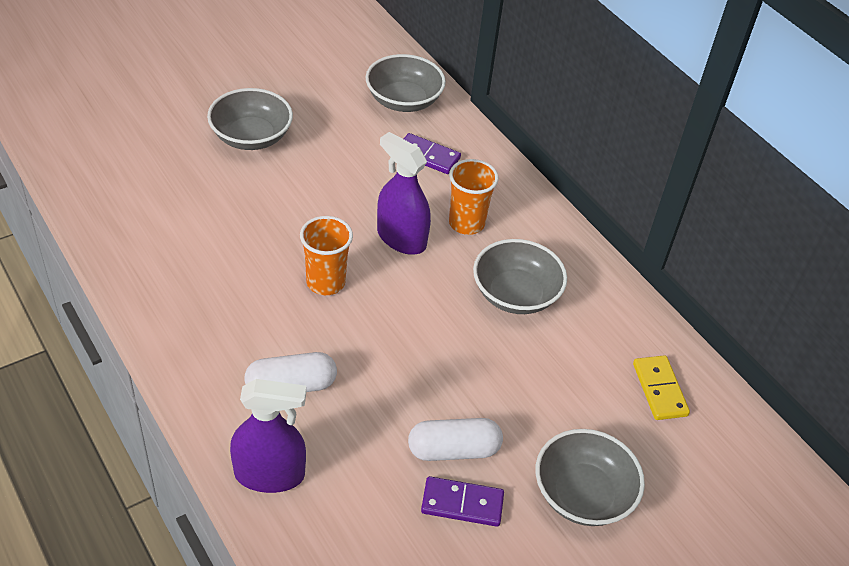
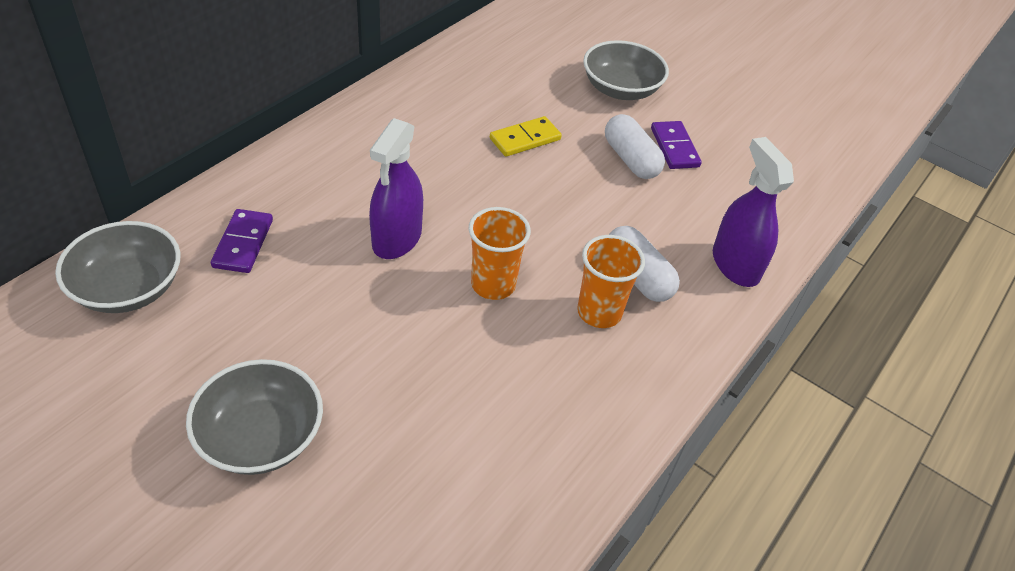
camera: 110 degrees left, 0 degrees up
orange cup [449,159,498,235] -> orange cup moved to [577,235,645,328]
grey bowl [473,239,567,314] -> none
yellow domino [633,355,690,420] -> yellow domino moved to [490,116,562,157]

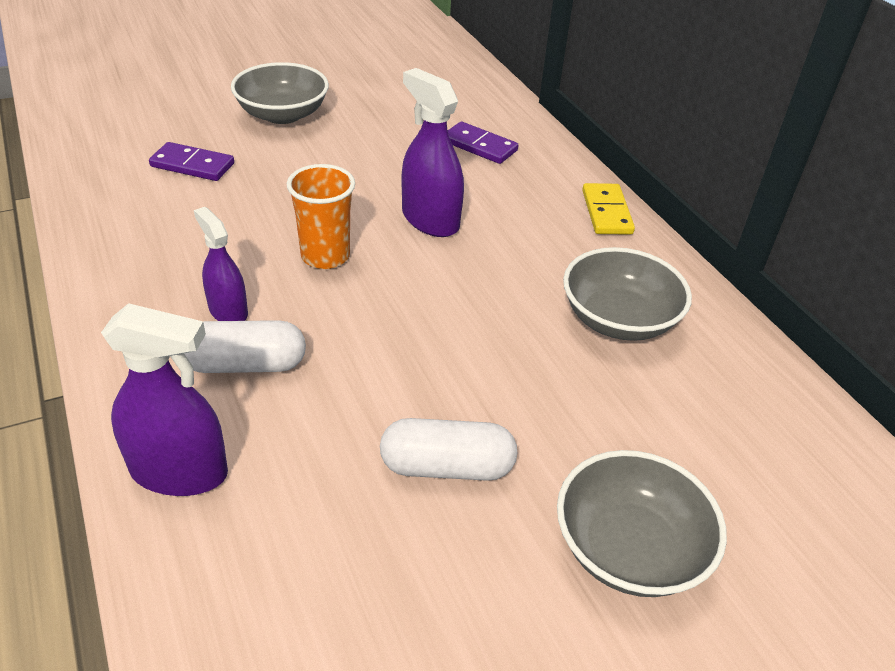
camera: 120 degrees right, 5 degrees down
grey bowl [55,221,180,313] -> grey bowl moved to [563,247,692,341]
yellow domino [490,116,562,157] -> yellow domino moved to [582,183,635,235]
orange cup [577,235,645,328] -> purple spray bottle [194,207,248,321]
purple domino [651,121,702,169] -> purple domino moved to [149,142,234,181]

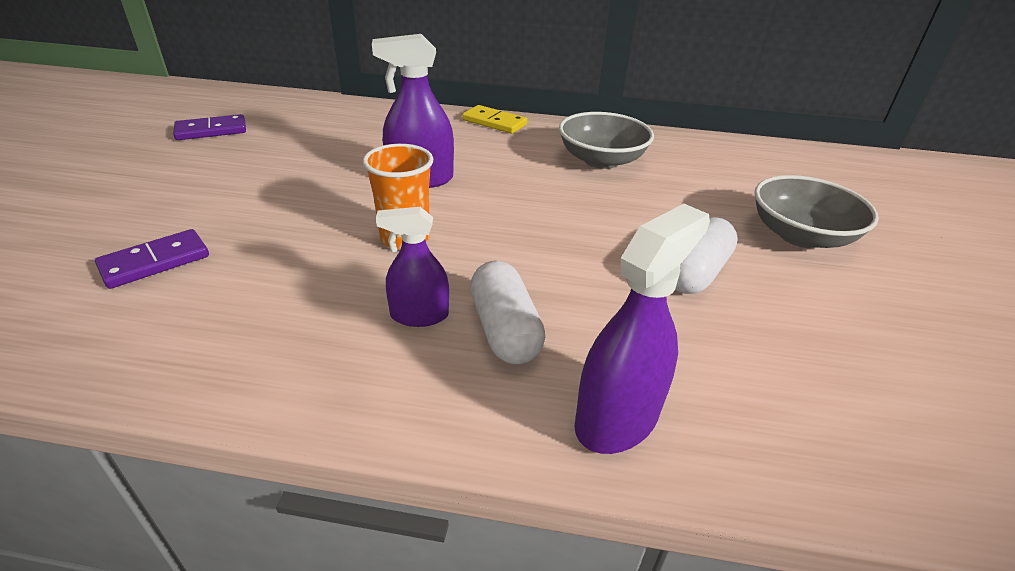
camera: 55 degrees left, 5 degrees down
white capsule [184,320,306,373] -> white capsule turned 45 degrees counterclockwise [470,261,545,364]
grey bowl [231,62,329,124] -> none
purple domino [448,121,518,164] -> purple domino moved to [173,114,246,140]

